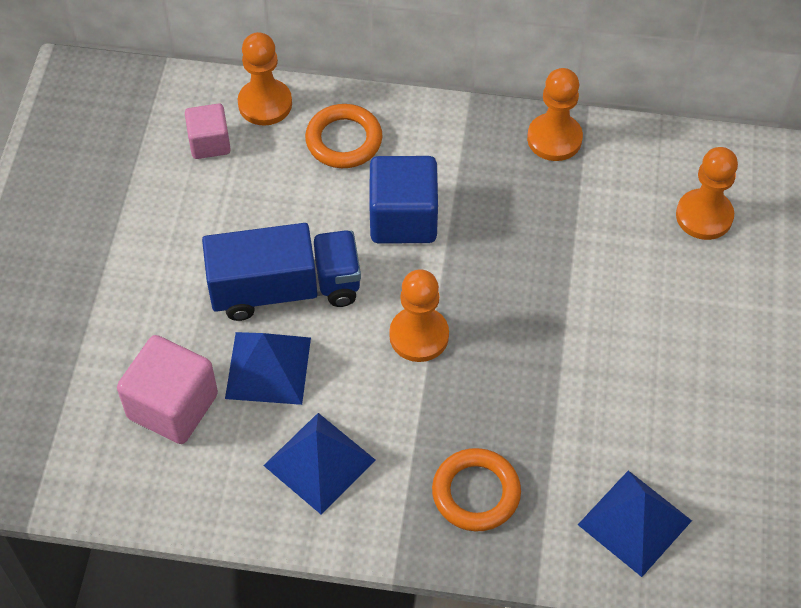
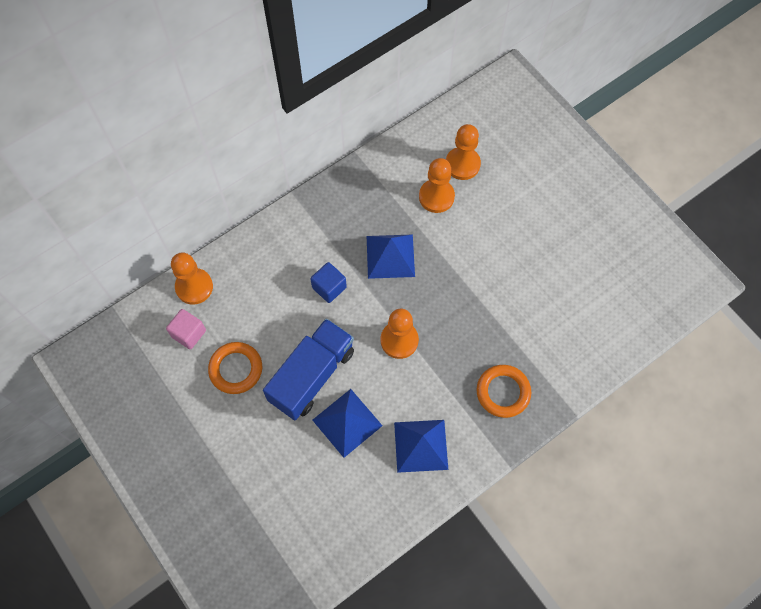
camera: 45 degrees left, 10 degrees up
pink cube [117,335,218,444] -> none
orange ring [305,104,382,168] -> orange ring moved to [208,342,262,394]
blue cube [369,156,438,243] -> blue cube [310,262,347,303], size x0.61
orange pawn [527,68,583,161] -> orange pawn moved to [419,158,455,213]
blue pyramid [578,470,692,577] -> blue pyramid moved to [367,234,415,279]

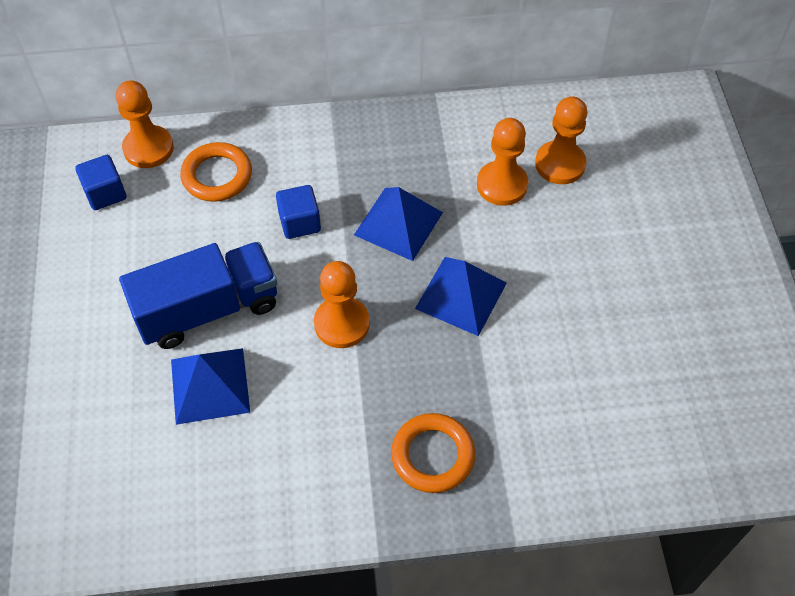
camera: 30 degrees right, 10 degrees down
pink cube [166,309,206,349] -> blue cube [75,155,126,210]
orange ring [208,342,262,394] -> orange ring moved to [180,142,252,202]
blue pyramid [394,420,448,473] -> blue pyramid moved to [415,257,507,336]

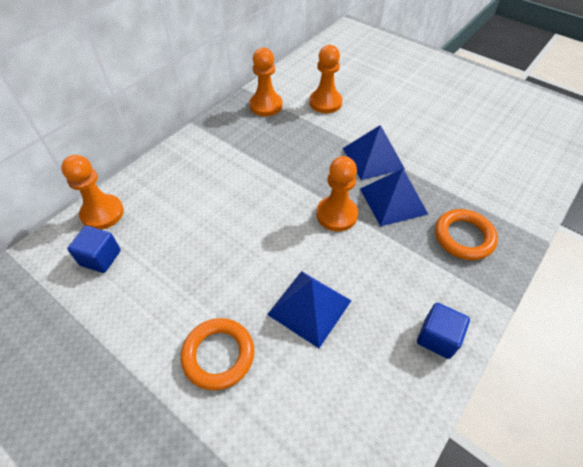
camera: 45 degrees left, 5 degrees down
blue truck [119,242,277,349] -> none
orange ring [180,142,252,202] -> orange ring moved to [181,318,254,390]
blue cube [276,185,321,239] -> blue cube moved to [417,303,470,359]
blue pyramid [354,187,443,261] -> blue pyramid moved to [360,169,428,227]
orange pawn [535,96,587,184] -> orange pawn moved to [249,47,283,116]

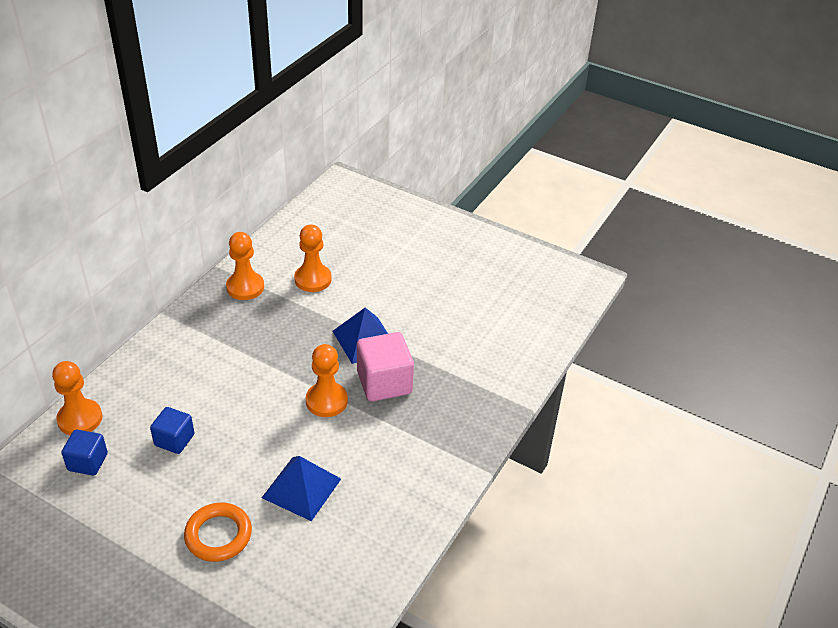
camera: 10 degrees left, 10 degrees down
blue pyramid [360,169,428,227] -> pink cube [357,332,414,401]
blue cube [417,303,470,359] -> blue cube moved to [150,407,194,454]
orange ring [435,209,498,260] -> none

